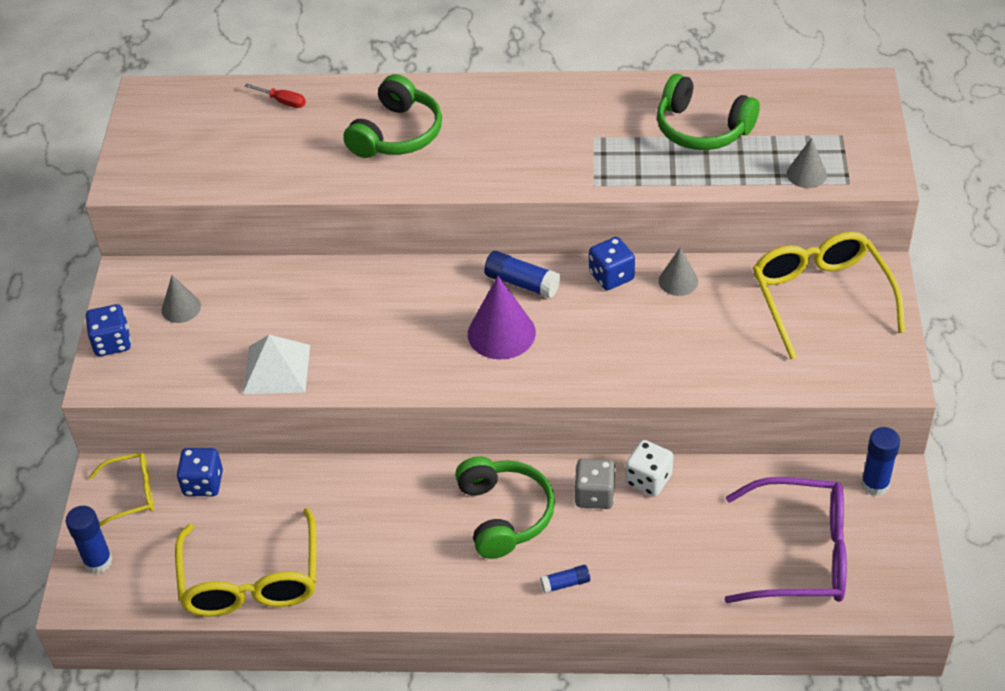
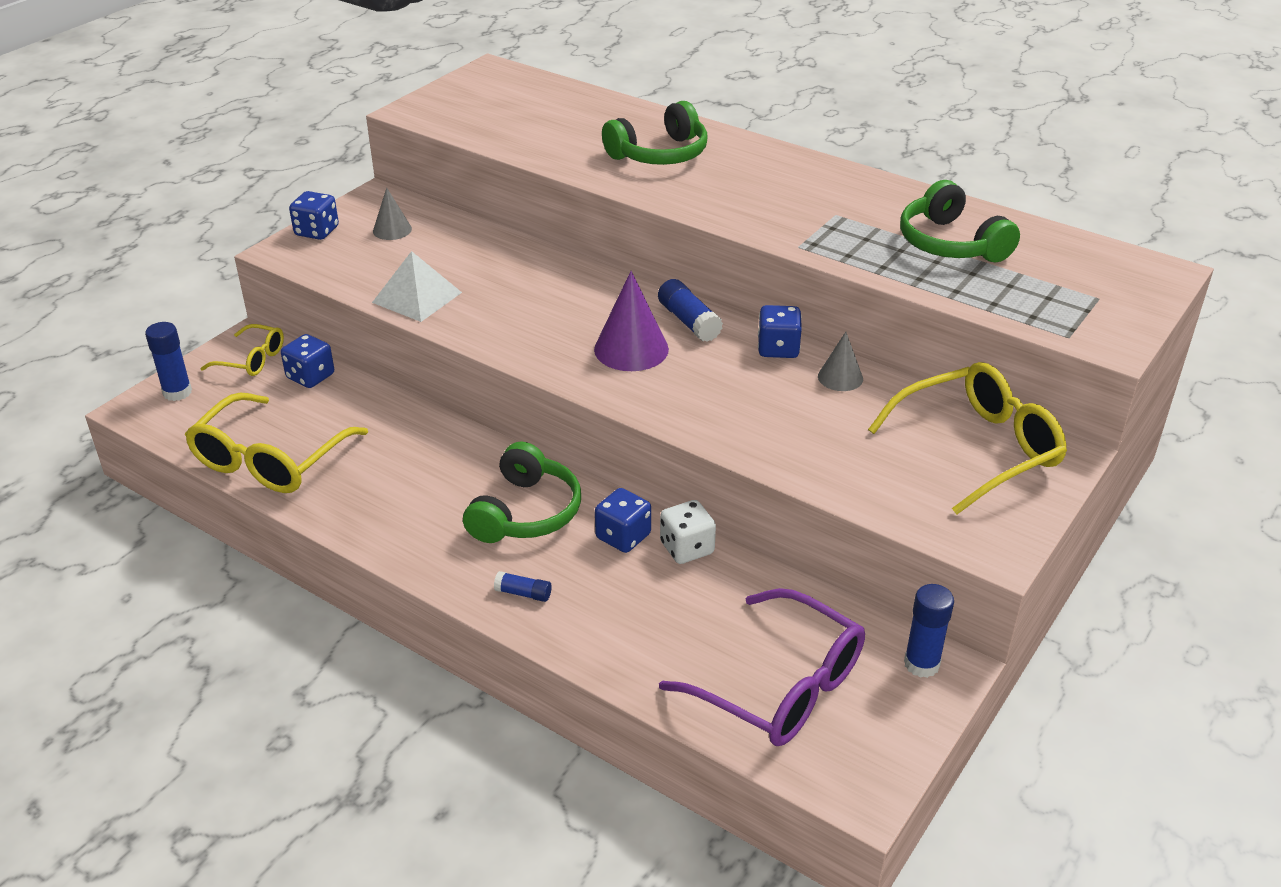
camera: 30 degrees right, 10 degrees down
red screwdriver [245,84,306,108] -> none
grey dice [574,459,616,509] -> blue dice [595,488,651,553]
yellow glasses [753,232,905,359] -> yellow glasses turned 45 degrees clockwise [868,362,1067,514]
grey cone [787,138,827,188] -> none

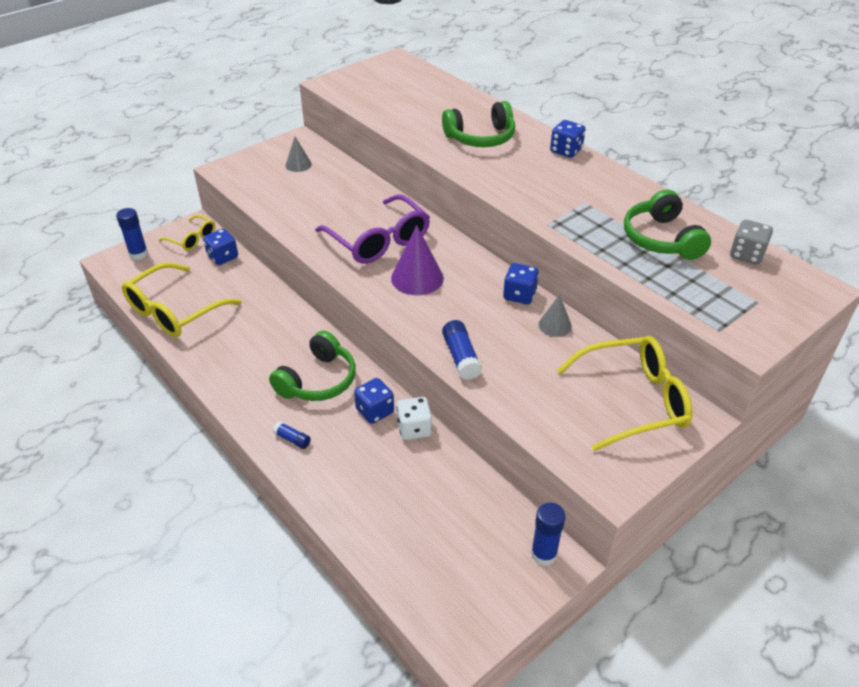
camera: 15 degrees right, 5 degrees up
blue dice [289,191,339,240] -> blue dice moved to [550,120,586,158]
white pyramid [372,251,462,322] -> none
blue glue stick [658,279,723,342] -> blue glue stick moved to [442,320,482,380]
purple glasses [659,588,865,746] -> purple glasses moved to [315,194,430,264]
none -> grey dice [730,220,773,264]

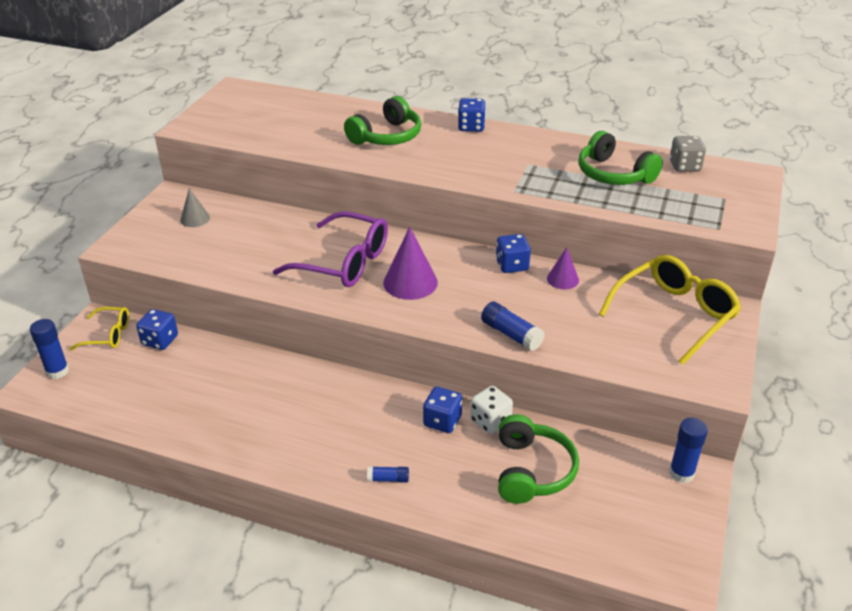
camera: 30 degrees left, 5 degrees down
yellow glasses [122,262,242,337] -> none
green headphones [269,331,356,401] -> green headphones moved to [498,414,579,504]
grey cone [538,294,572,337] -> purple cone [547,247,579,289]

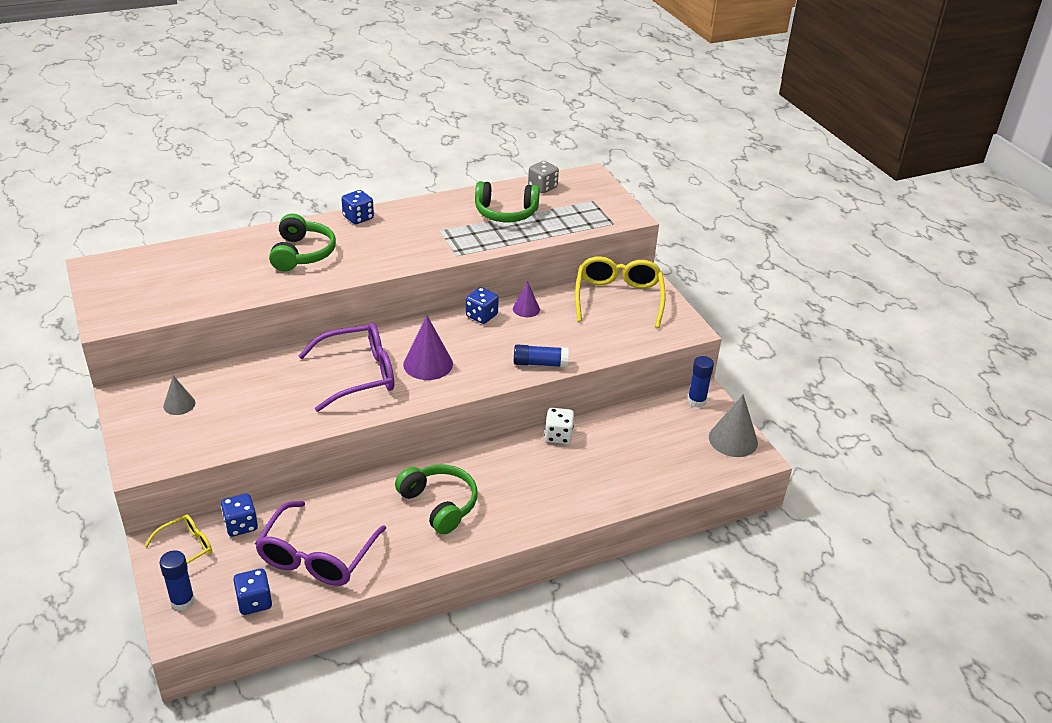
camera: 45 degrees left, 0 degrees up
blue glue stick [367,466,409,483] -> none
blue dice [423,387,462,433] -> blue dice moved to [233,568,272,615]
green headphones [498,414,579,504] -> green headphones moved to [395,465,478,534]
none -> purple glasses [255,501,386,586]
none -> grey cone [709,394,758,457]

